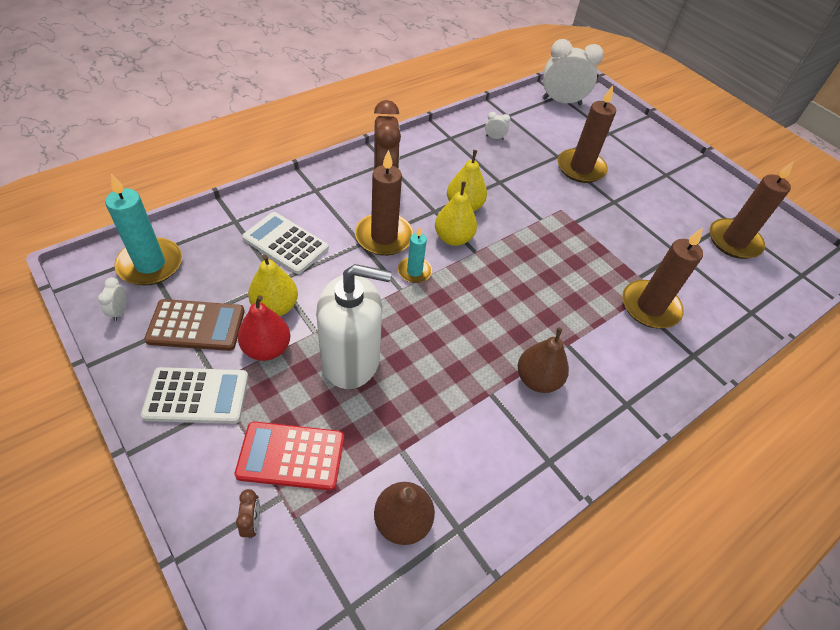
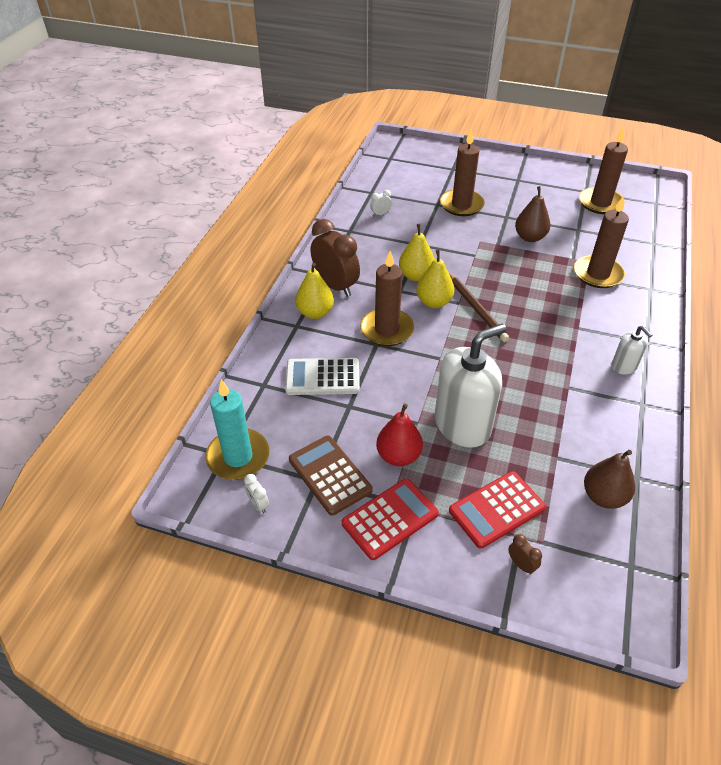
camera: 30 degrees left, 5 degrees down
white calculator [141,367,249,424] -> red calculator [342,478,439,560]
brown calculator [144,299,245,351] -> brown calculator turned 90 degrees counterclockwise [289,436,373,516]
yellow pear [248,254,298,316] -> yellow pear moved to [295,263,334,319]
turquoise candle [398,227,432,283] -> none
brown pear [518,327,569,393] -> brown pear moved to [515,186,550,242]
white clock [542,39,604,105] -> none
none -> brown pencil [448,272,509,342]
none -> white soap dispenser [611,326,652,374]

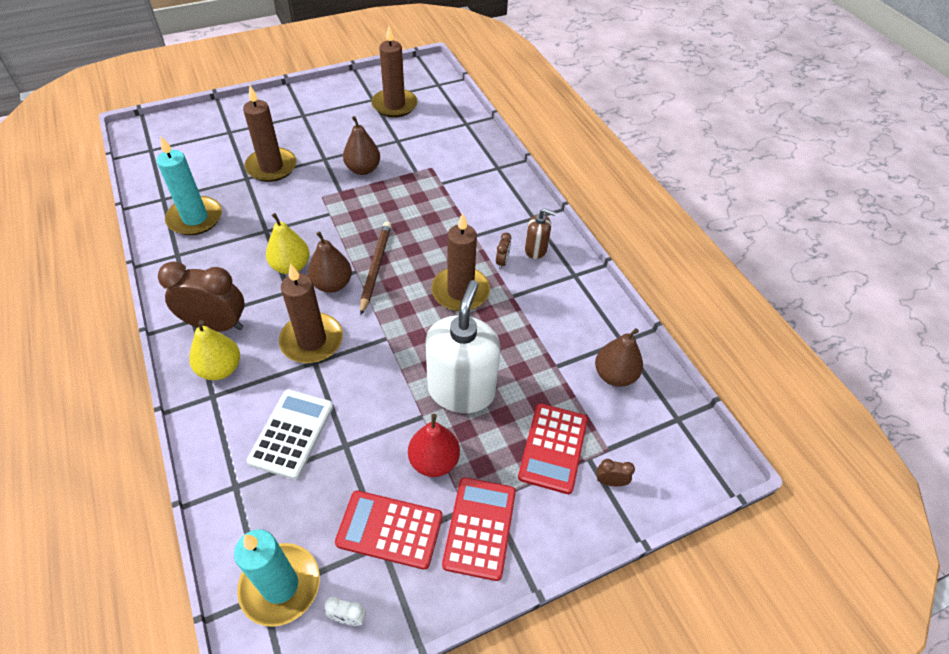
camera: 45 degrees left, 5 degrees up
white calculator [285,358,360,395] -> white calculator turned 150 degrees clockwise [247,389,333,479]
brown calculator [289,436,373,516] -> red calculator [335,490,443,570]
white clock [370,190,392,216] -> turquoise candle [157,136,222,235]
yellow pear [416,250,455,308] -> brown pear [308,231,352,293]
brown pencil [448,272,509,342] -> brown pencil turned 105 degrees counterclockwise [360,222,391,315]
brown candle [574,195,629,288] -> brown candle moved to [431,213,490,311]
white soap dispenser [611,326,652,374] -> brown soap dispenser [525,208,556,259]
none -> brown clock [496,233,511,269]

